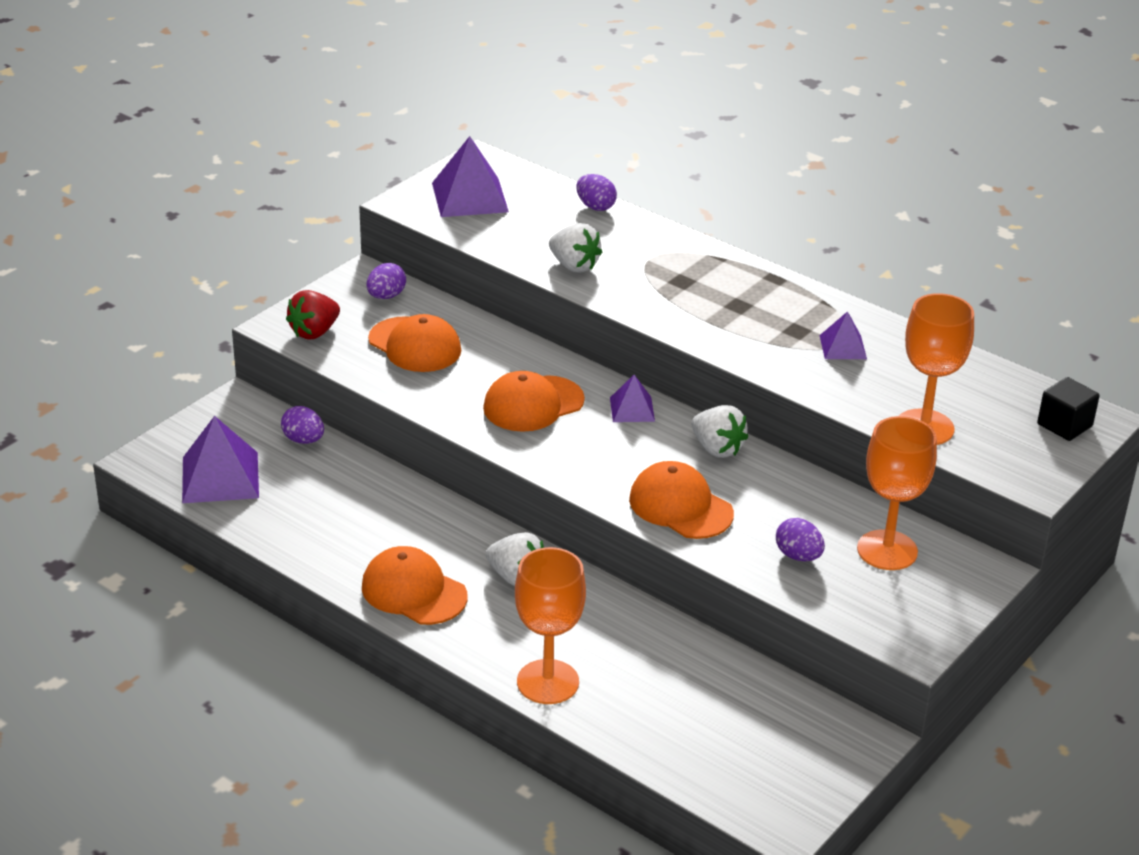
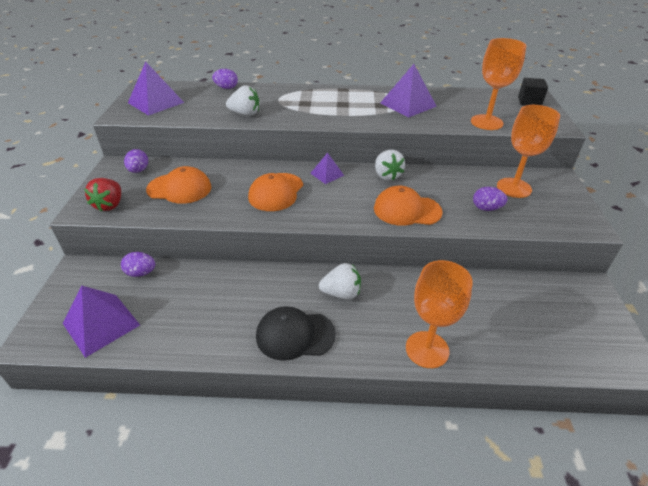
camera: 35 degrees left, 5 degrees up
orange cap [362,546,468,625] -> black cap [256,306,336,361]
white strawberry [692,405,748,458] -> white strawberry turned 60 degrees clockwise [375,150,405,180]
purple pyramid [819,311,867,359] -> purple pyramid [380,64,437,118], size x1.78

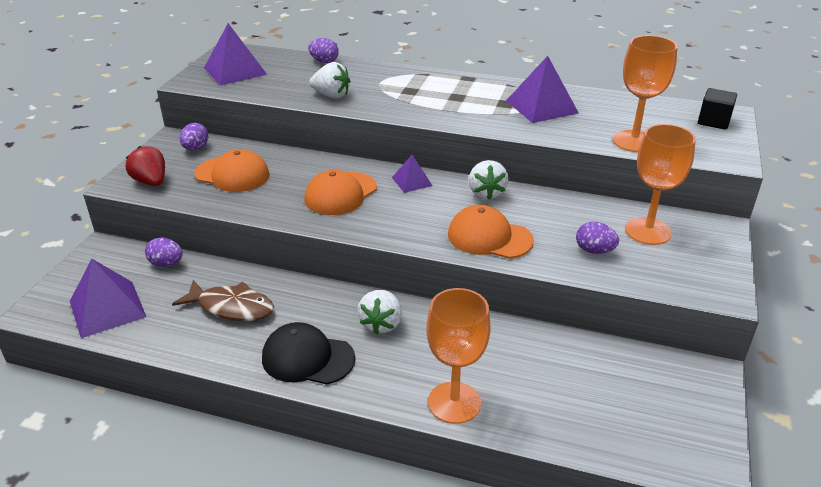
camera: 15 degrees right, 5 degrees down
red strawberry [84,178,121,212] -> red strawberry turned 120 degrees clockwise [126,146,165,186]
white strawberry [319,263,361,299] -> white strawberry turned 90 degrees clockwise [357,290,402,335]
none -> brown fish [172,280,274,321]

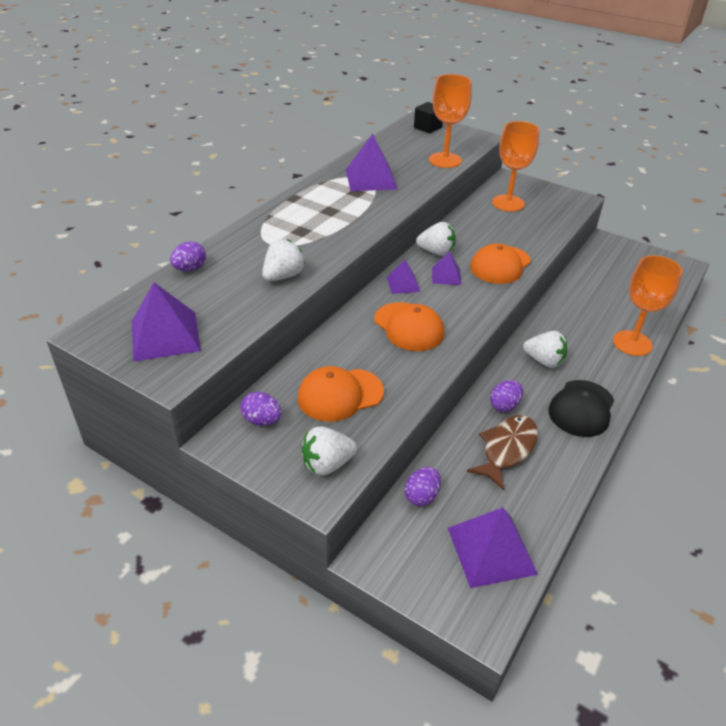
camera: 75 degrees left, 5 degrees up
red strawberry [126,146,165,186] -> white strawberry [302,427,357,476]
orange cap [194,149,270,192] -> orange cap turned 150 degrees counterclockwise [297,366,384,422]
purple egg [576,222,619,254] -> purple egg moved to [490,380,523,412]
none -> purple pyramid [432,251,461,285]

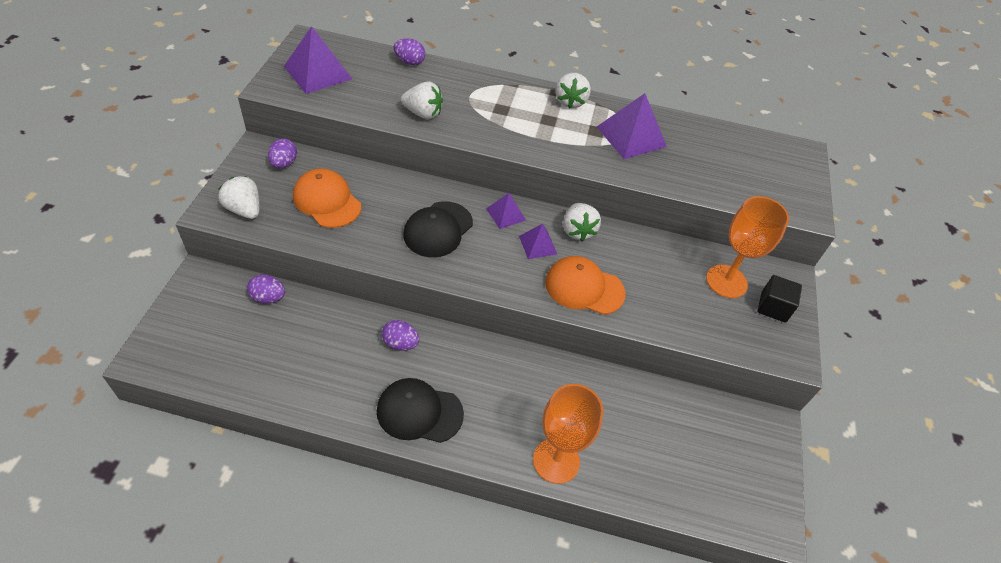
camera: 65 degrees right, 10 degrees up
orange cap [374,302,444,351] -> black cap [403,201,473,257]
black cube [414,102,443,133] -> black cube moved to [758,275,802,323]
orange goblet [429,74,472,168] -> none
purple pyramid [448,507,538,588] -> none
brown fish [467,415,538,490] -> none
white strawberry [523,331,567,368] -> white strawberry moved to [556,73,591,108]

